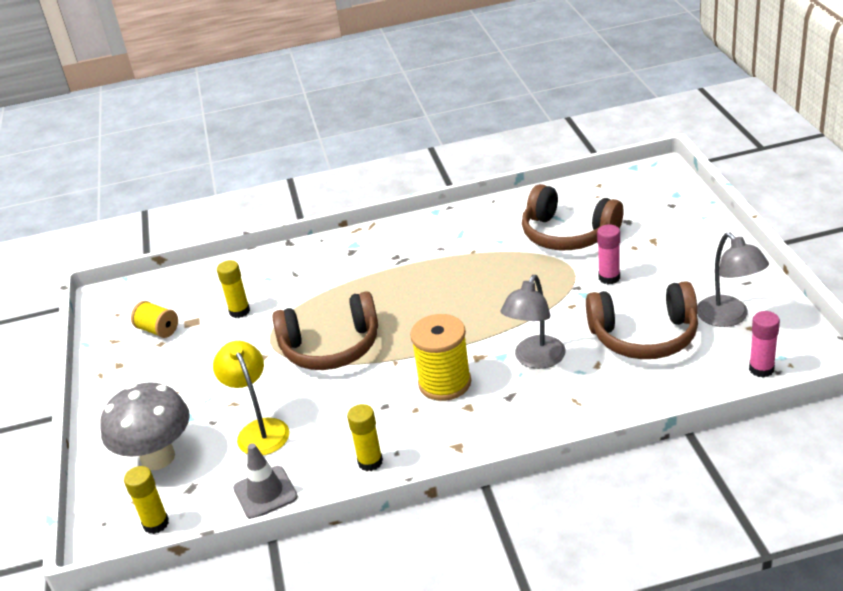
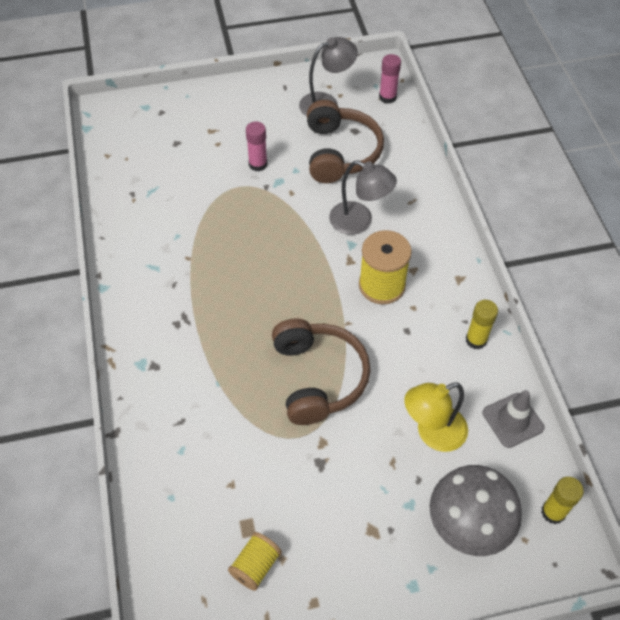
camera: 95 degrees left, 20 degrees up
yellow glue stick [217,260,250,318] -> none
brown headphones [522,184,624,250] -> none

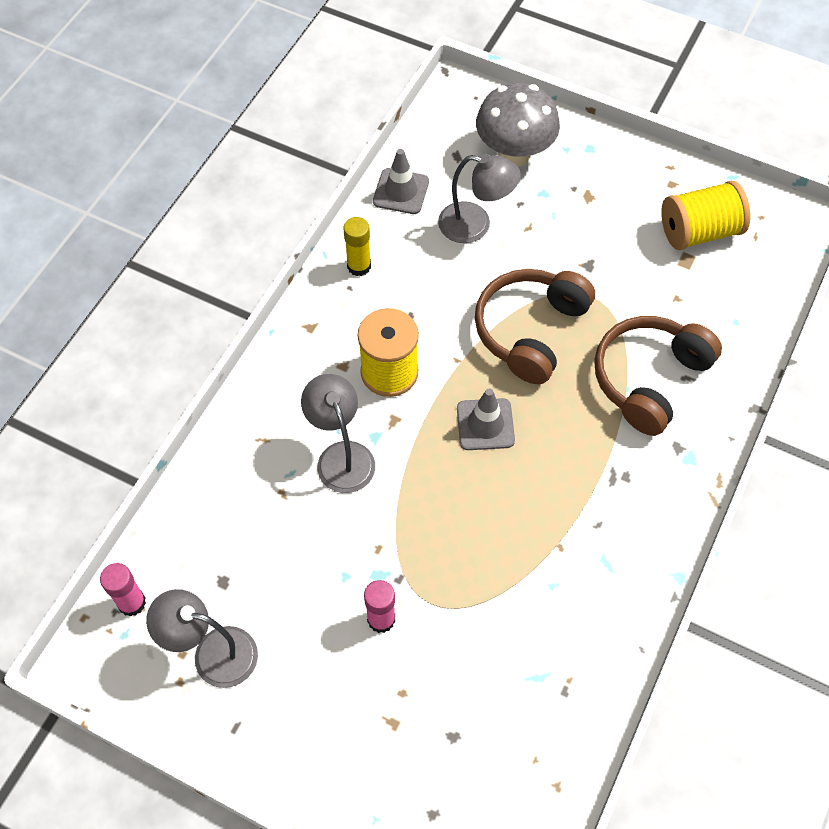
camera: 140 degrees left, 5 degrees up
yellow spool [228,532,282,591] -> yellow spool [661,181,750,250], size x1.66
brown headphones [307,100,384,183] -> brown headphones moved to [594,316,722,436]
yellow lamp [404,382,468,452] -> grey lamp [438,154,521,243]
yellow glue stick [541,477,584,524] -> none
none -> grey traffic cone [457,389,515,450]

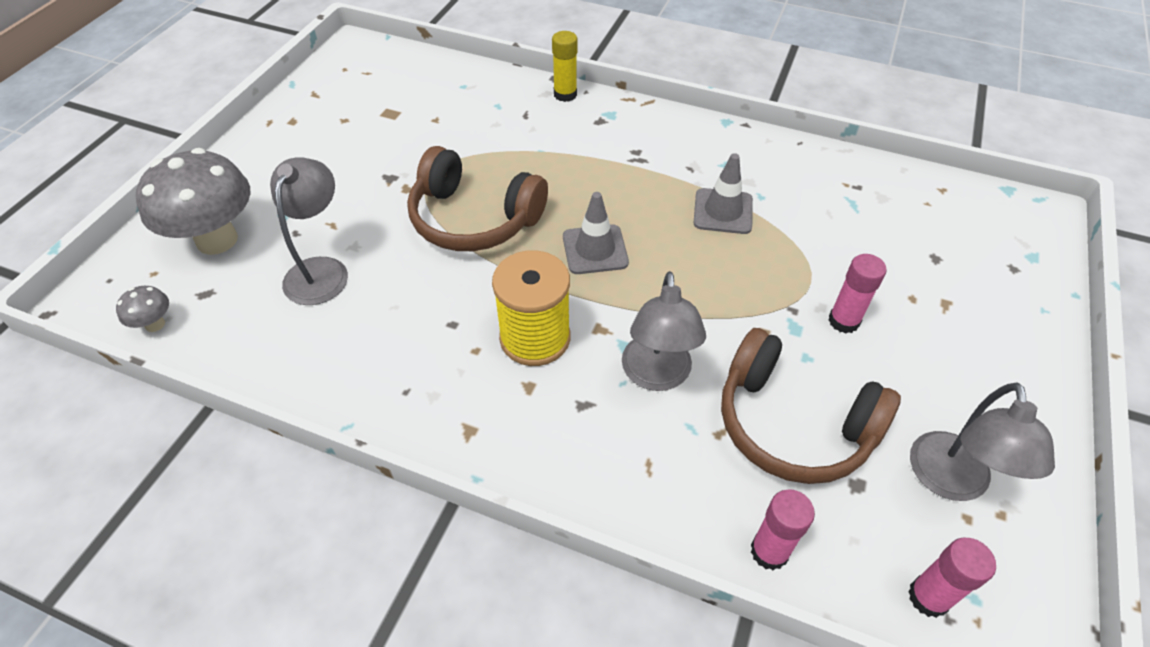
camera: 95 degrees left, 10 degrees down
grey lamp [301,374,375,493] -> grey lamp turned 60 degrees counterclockwise [622,271,706,391]
yellow glue stick [343,217,371,276] -> yellow glue stick moved to [552,31,578,102]
grey traffic cone [373,149,429,214] -> grey traffic cone moved to [693,153,753,234]
brown headphones [594,316,722,436] -> brown headphones moved to [721,328,901,484]
yellow spool [661,181,750,250] -> none
none -> grey mushroom [116,286,169,332]
none -> pink glue stick [751,489,815,570]

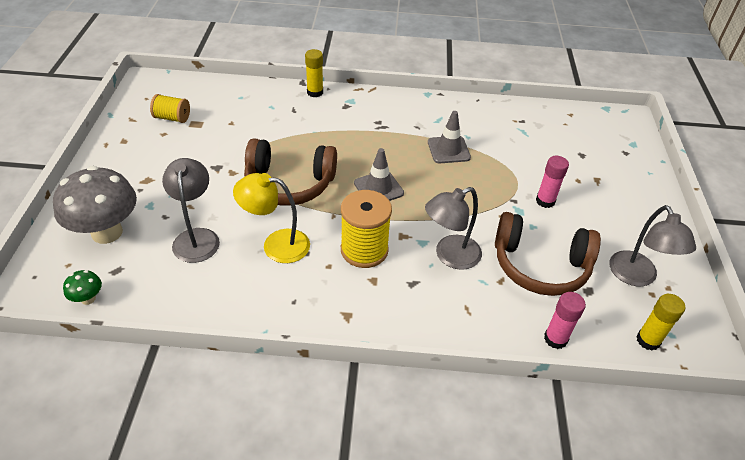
camera: 20 degrees left, 5 degrees down
grey mushroom [116,286,169,332] -> green mushroom [63,270,102,305]
grey lamp [622,271,706,391] -> grey lamp turned 75 degrees clockwise [425,187,482,270]
pink glue stick [908,538,996,618] -> yellow glue stick [636,294,685,351]
none -> yellow spool [150,94,190,123]
none -> yellow lamp [233,173,310,263]

